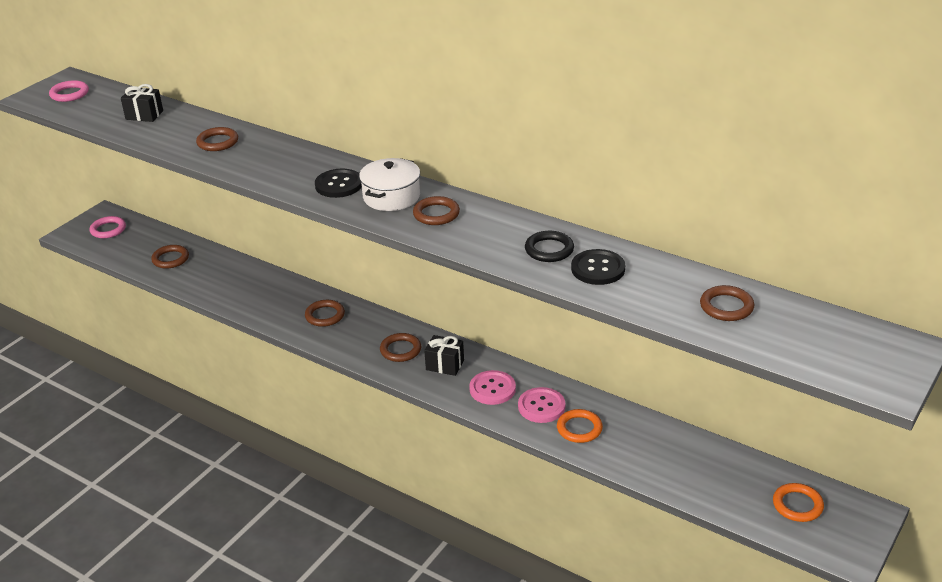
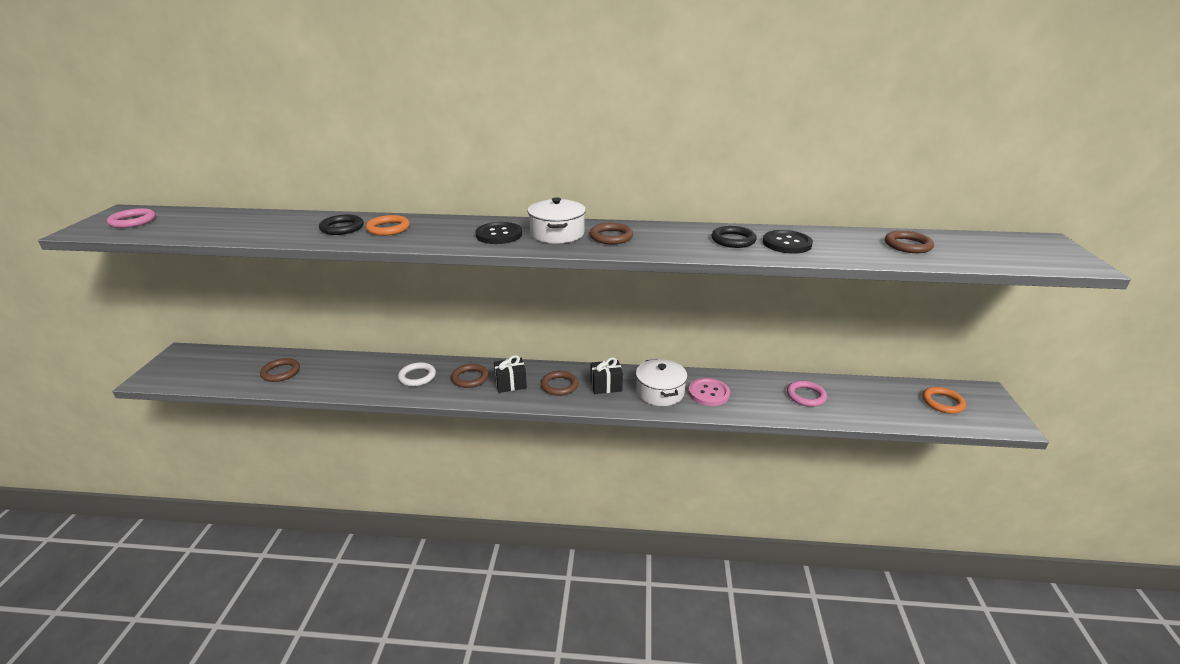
camera: 30 degrees left, 5 degrees down
pink ring [90,216,126,238] -> pink ring moved to [787,381,827,407]
black gift [121,84,163,122] -> black gift moved to [494,355,527,393]
brown ring [196,127,238,151] -> black ring [319,215,364,235]
pink button [469,370,516,405] -> white pot [636,359,688,406]
orange ring [557,409,603,443] -> orange ring moved to [366,215,410,236]
none -> white ring [398,362,436,386]

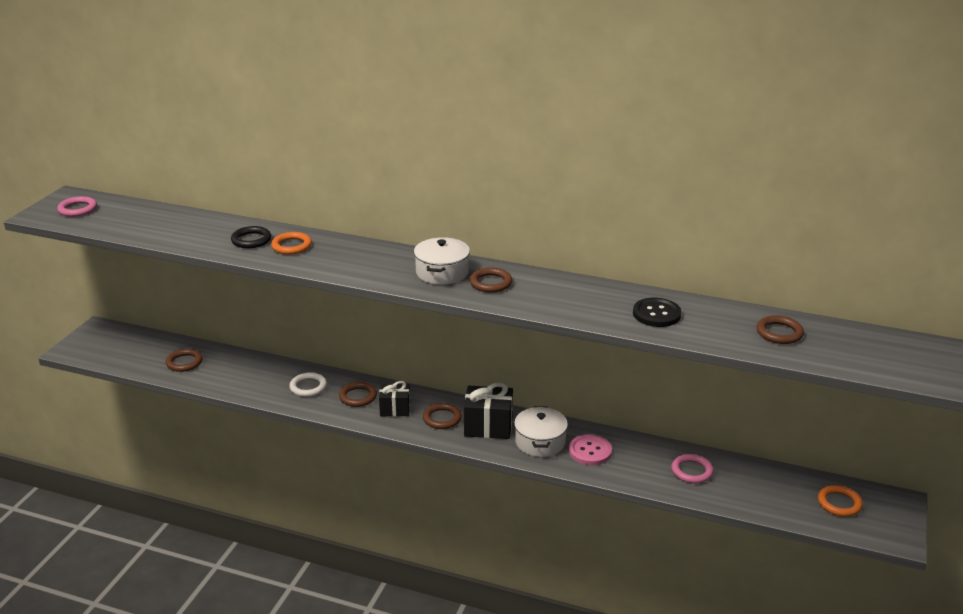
camera: 15 degrees right, 0 degrees up
black button [476,222,522,244] -> none
black gift [590,357,623,394] -> black gift [464,382,513,439], size x1.54
black ring [712,226,757,248] -> none

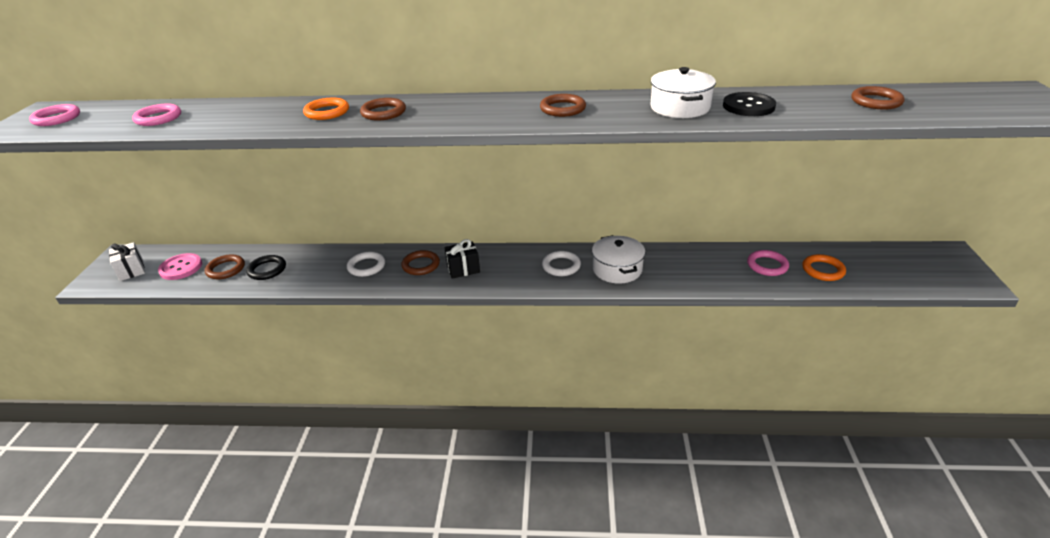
camera: 15 degrees left, 5 degrees up
black ring [231,226,271,248] -> black ring moved to [246,255,286,280]
white pot [414,237,470,285] -> white pot moved to [650,67,716,118]
brown ring [423,403,462,429] -> brown ring moved to [360,98,406,121]
black gift [464,382,513,439] -> white ring [542,251,581,276]
pink button [569,434,612,465] -> pink button moved to [158,253,202,280]
orange ring [818,485,863,517] -> orange ring moved to [803,254,846,281]
none -> white gift [109,242,145,281]
none -> pink ring [132,103,181,126]

